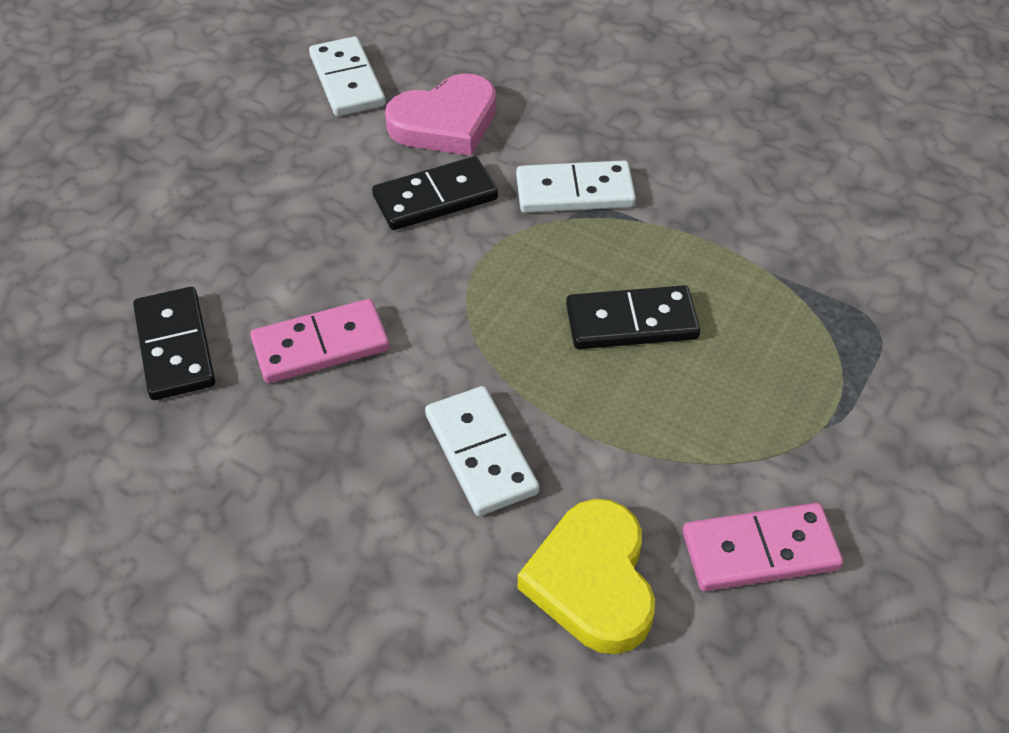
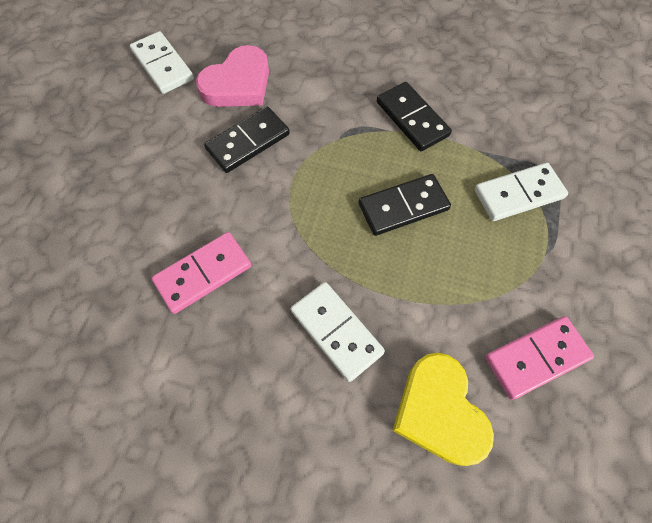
camera: 15 degrees left, 15 degrees up
black domino [133,287,215,400] -> black domino moved to [377,82,452,151]
white domino [516,160,636,213] -> white domino moved to [474,163,568,221]

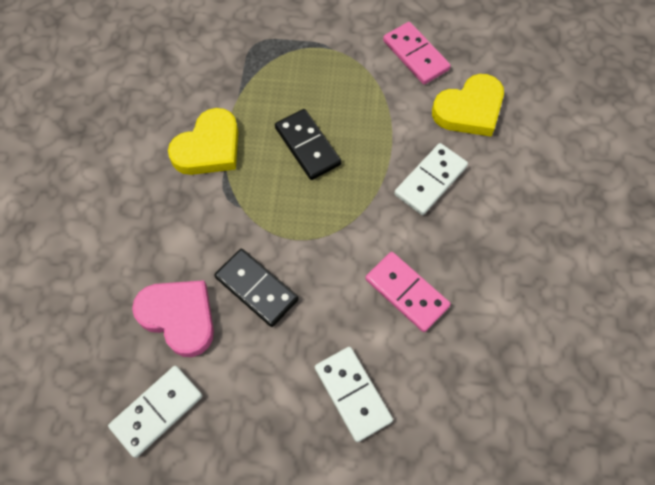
camera: 100 degrees left, 0 degrees up
black domino [377,82,452,151] -> yellow heart [168,108,238,175]
white domino [474,163,568,221] -> white domino moved to [315,347,393,442]

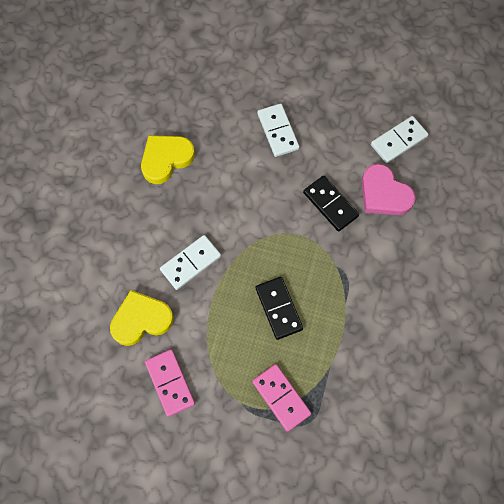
camera: 170 degrees left, 5 degrees up
yellow heart [168,108,238,175] -> yellow heart moved to [141,135,195,184]
pink domino [365,252,451,332] -> pink domino moved to [252,364,311,432]

